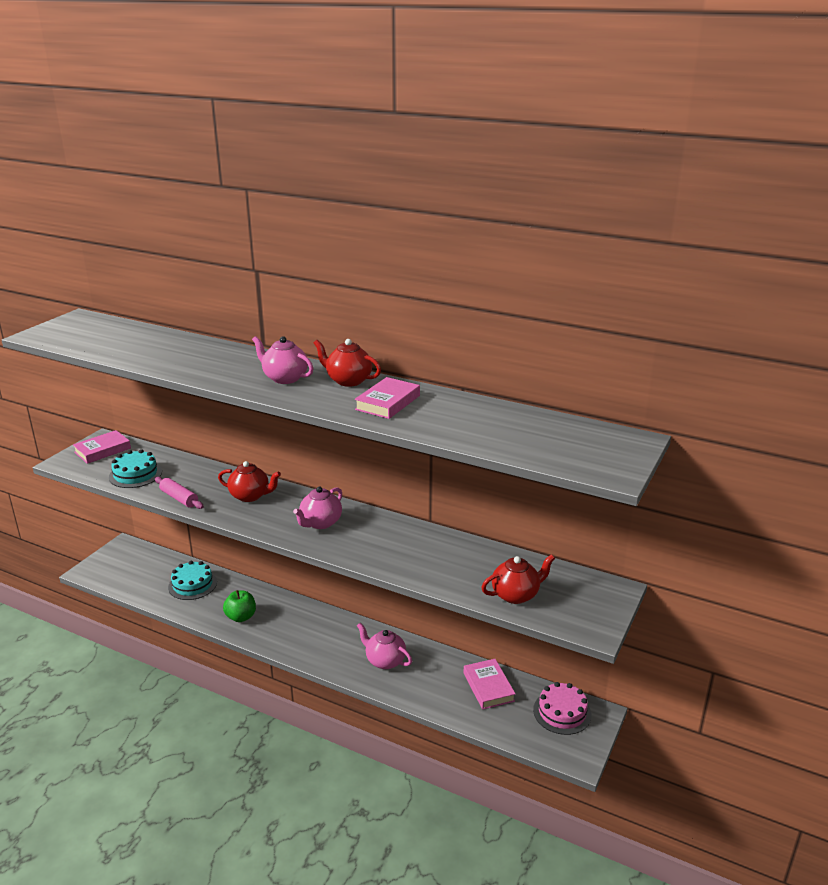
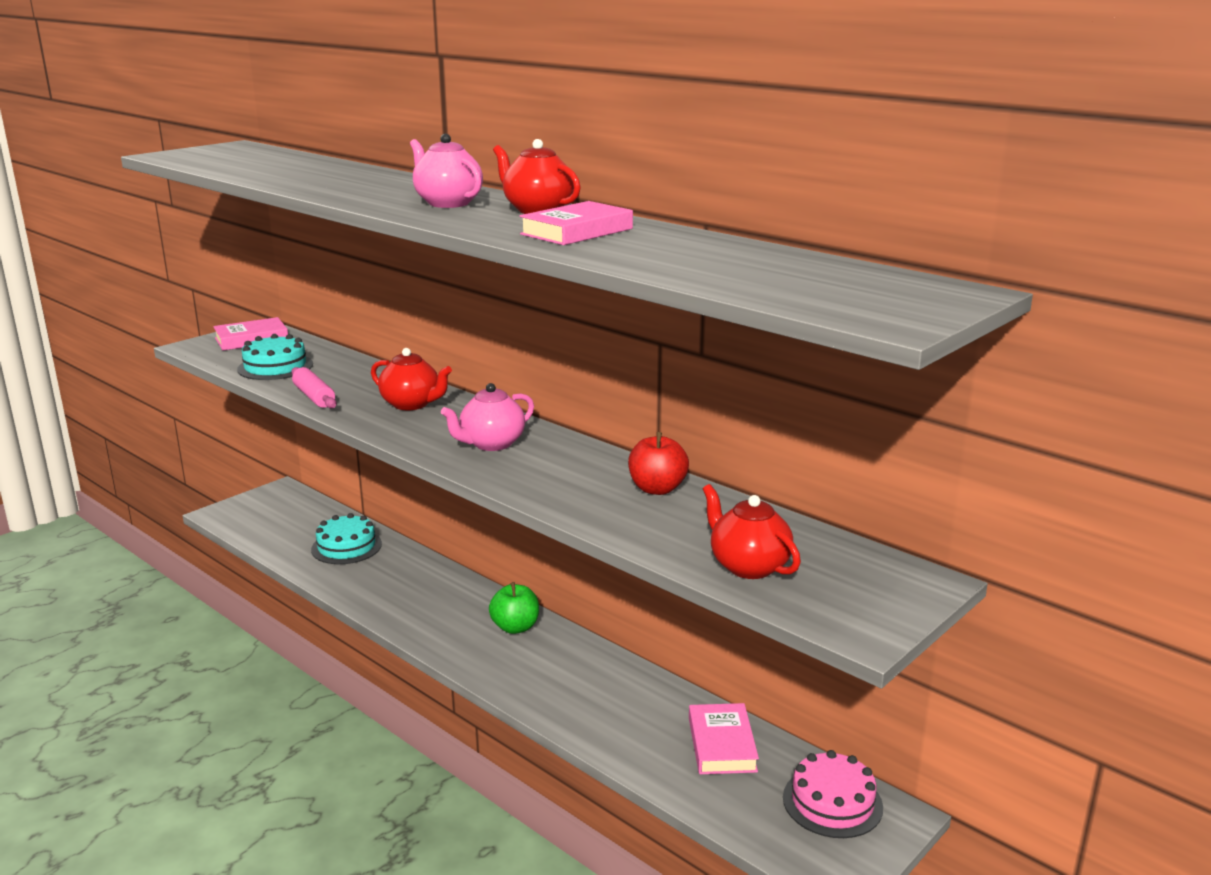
camera: 15 degrees right, 5 degrees down
green apple [223,590,256,622] -> green apple moved to [489,582,539,634]
pink teapot [357,623,412,669] -> none
red teapot [481,554,555,604] -> red teapot turned 120 degrees counterclockwise [703,484,801,579]
none -> red apple [628,432,689,495]

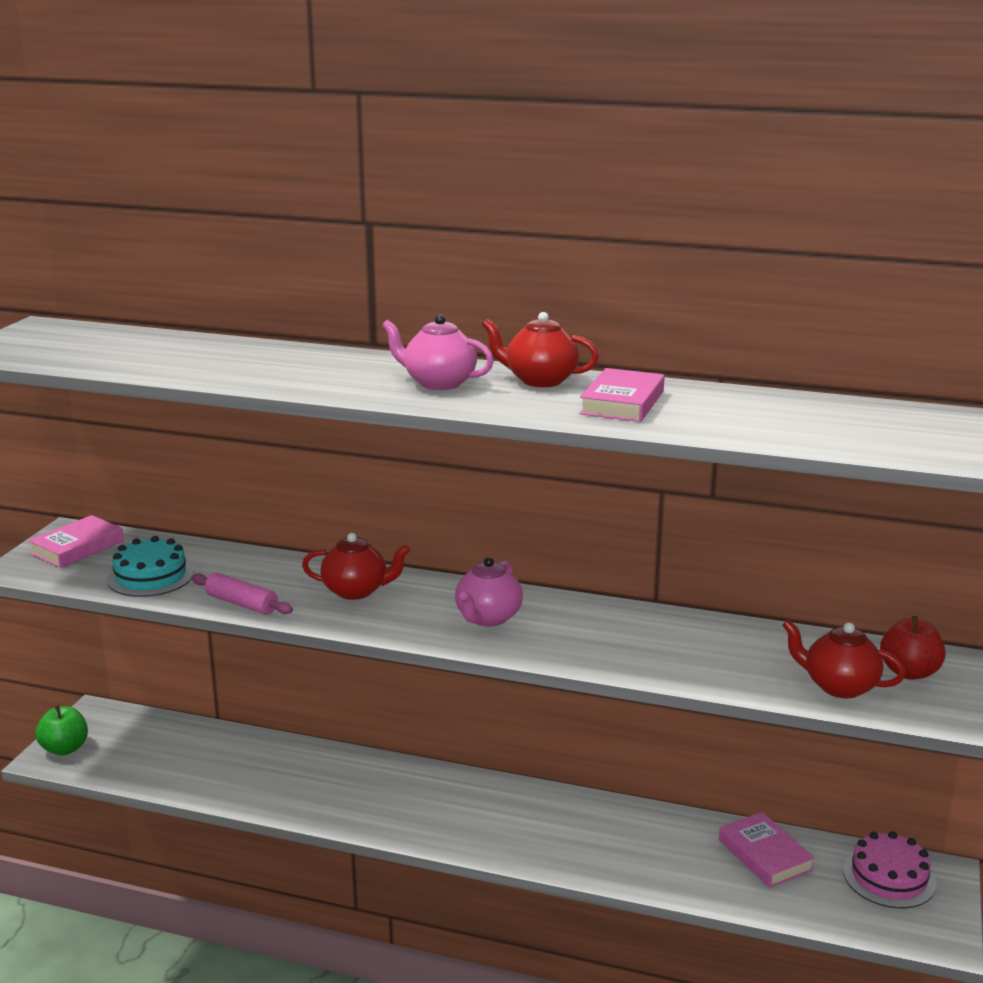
camera: 25 degrees left, 0 degrees up
turquoise cake [311,513,382,564] -> none
green apple [489,582,539,634] -> green apple moved to [36,705,88,755]
red apple [628,432,689,495] -> red apple moved to [880,616,946,680]

